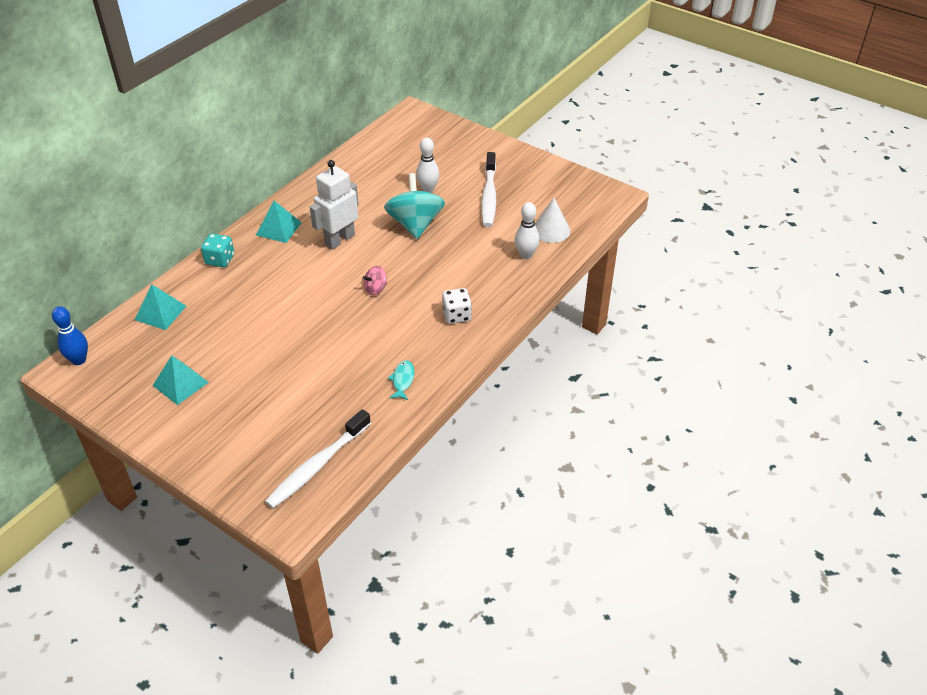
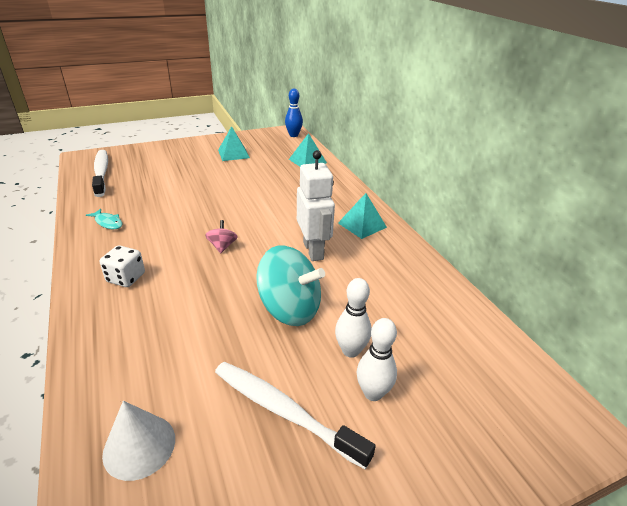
camera: 120 degrees right, 10 degrees down
turquoise dice [201,233,234,267] -> none
white bowling pin [514,202,540,259] -> white bowling pin moved to [357,318,397,401]

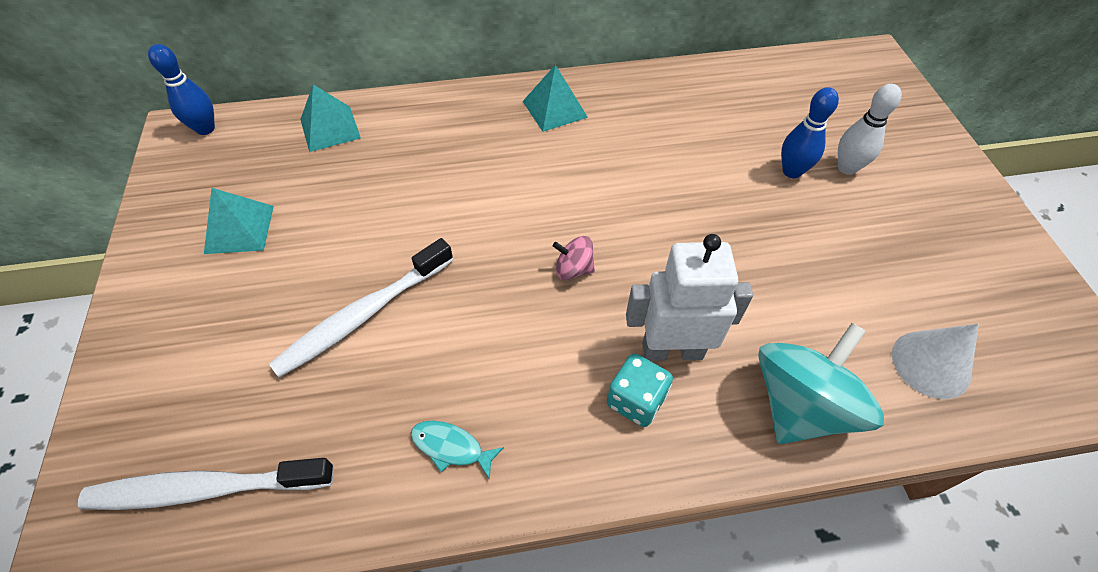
camera: 75 degrees left, 20 degrees up
turquoise fish [86,209,122,229] -> turquoise fish turned 120 degrees counterclockwise [411,421,504,480]
white dice [100,245,145,287] -> turquoise dice [607,353,673,427]
white toothbrush [215,362,376,469] -> white toothbrush moved to [269,238,453,378]
turquoise spinning top [256,245,325,326] -> turquoise spinning top moved to [758,323,884,444]
white robot [297,150,335,261] -> white robot moved to [626,234,753,361]
white bowling pin [335,278,372,358] -> blue bowling pin [781,87,839,178]

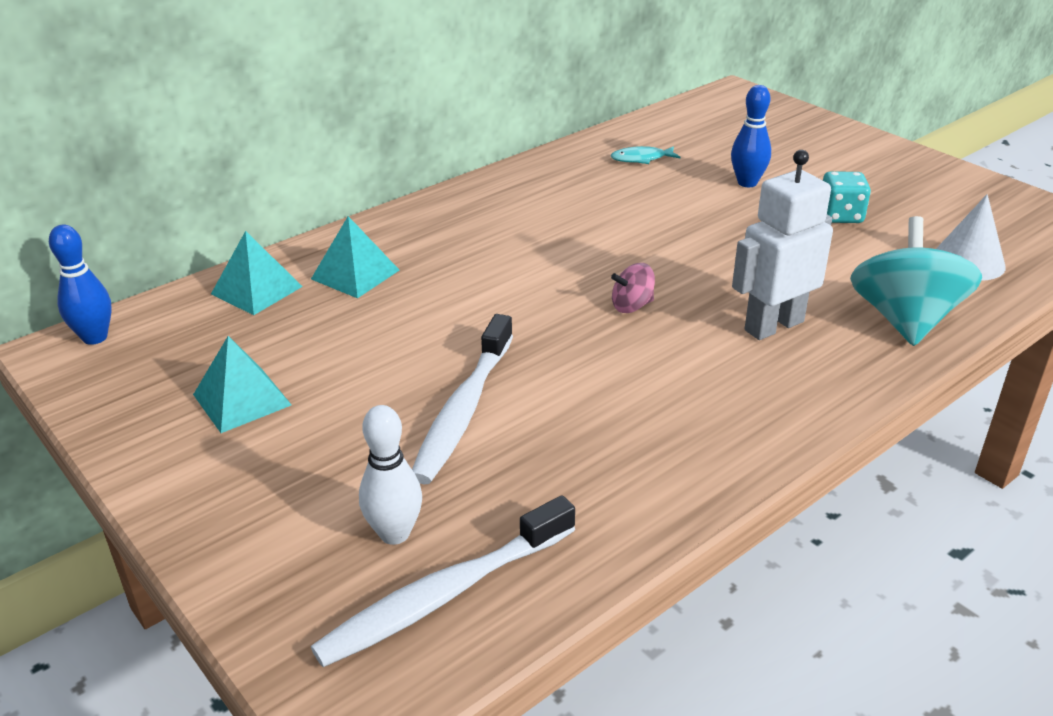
camera: 30 degrees left, 20 degrees down
turquoise fish [411,421,504,480] -> turquoise fish moved to [611,146,680,164]
turquoise pyramid [523,65,588,132] -> turquoise pyramid moved to [311,216,399,298]
turquoise dice [607,353,673,427] -> turquoise dice moved to [823,171,871,223]
white bowling pin [838,84,902,175] -> white bowling pin moved to [359,405,422,545]

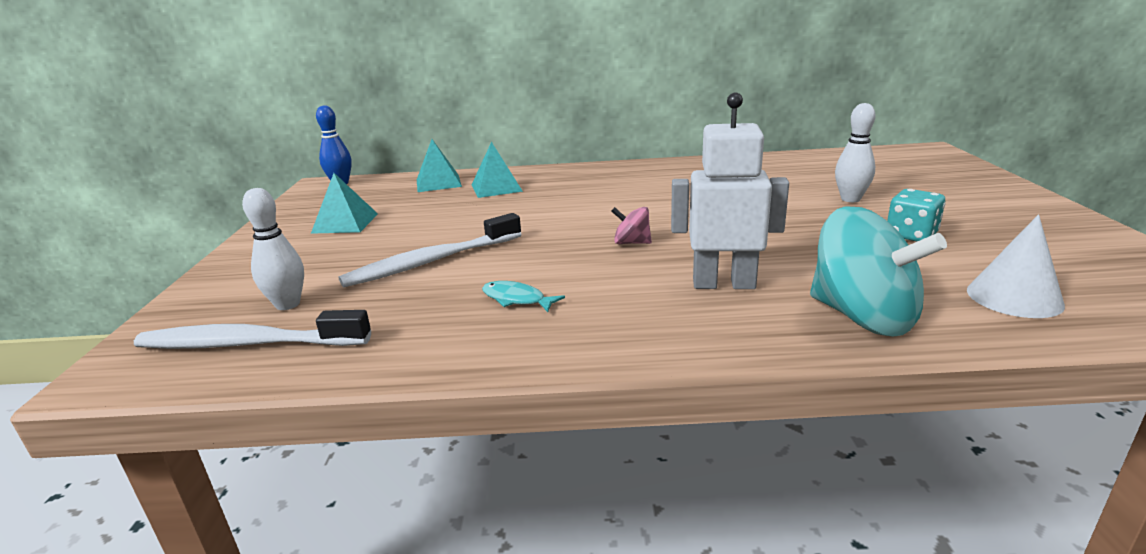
camera: 40 degrees right, 10 degrees down
turquoise fish [611,146,680,164] -> turquoise fish moved to [482,281,565,312]
blue bowling pin [731,85,771,187] -> white bowling pin [835,103,876,202]
turquoise spinning top [850,216,982,346] -> turquoise spinning top turned 90 degrees clockwise [810,206,947,337]

